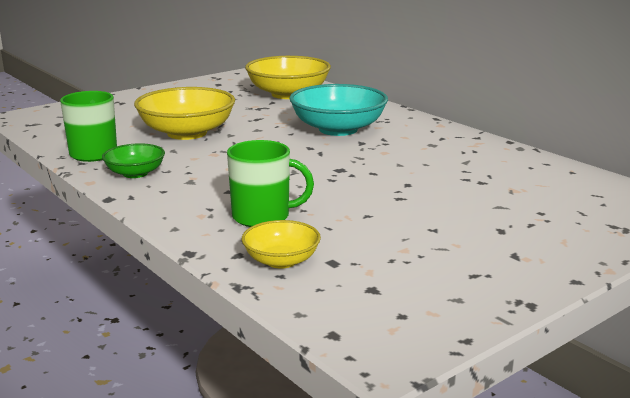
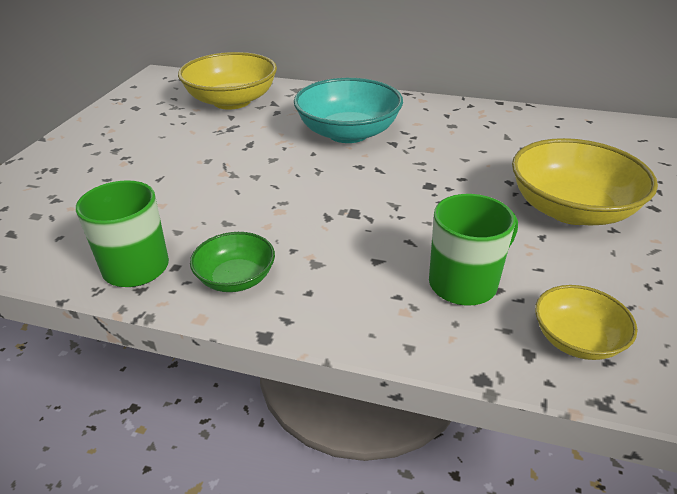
camera: 35 degrees left, 15 degrees up
yellow bowl [134,87,235,140] -> yellow bowl moved to [512,138,658,225]

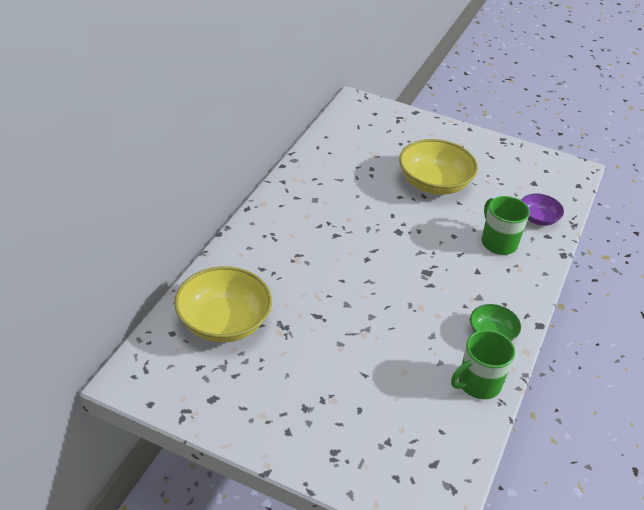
camera: 85 degrees left, 5 degrees up
turquoise bowl [294,78,403,143] -> none
yellow bowl [535,285,638,360] -> purple bowl [521,194,564,226]

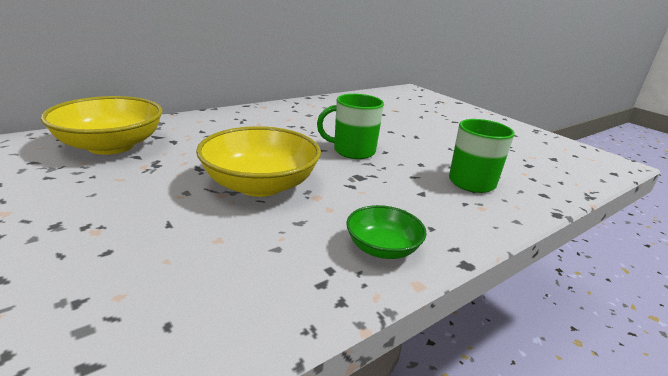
camera: 30 degrees right, 15 degrees down
yellow bowl [399,139,478,195] -> yellow bowl moved to [196,126,321,197]
green mug [451,330,515,399] -> green mug moved to [317,94,384,159]
purple bowl [521,194,564,226] -> none

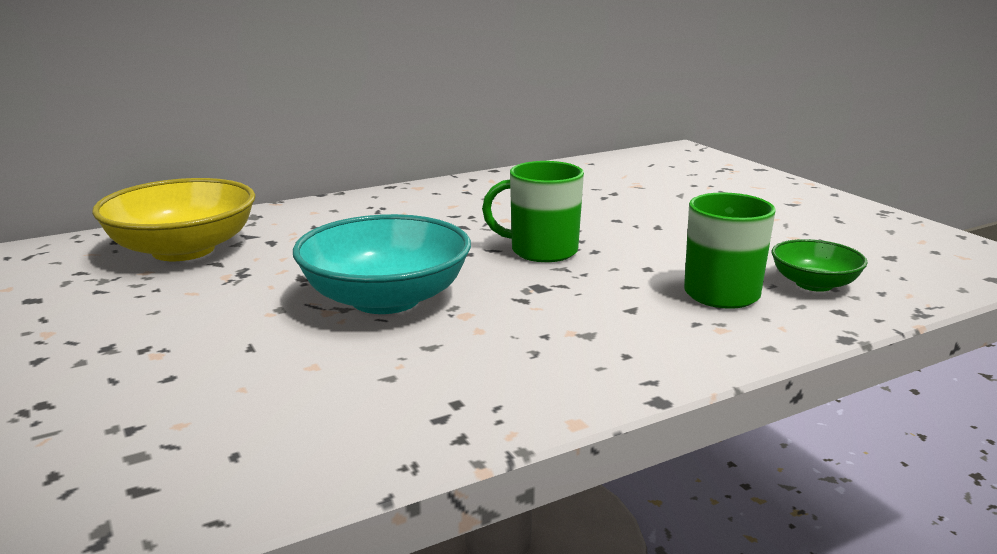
camera: 10 degrees right, 5 degrees down
yellow bowl [196,126,321,197] -> turquoise bowl [293,214,471,314]
green bowl [346,205,427,259] -> green bowl moved to [772,239,868,292]

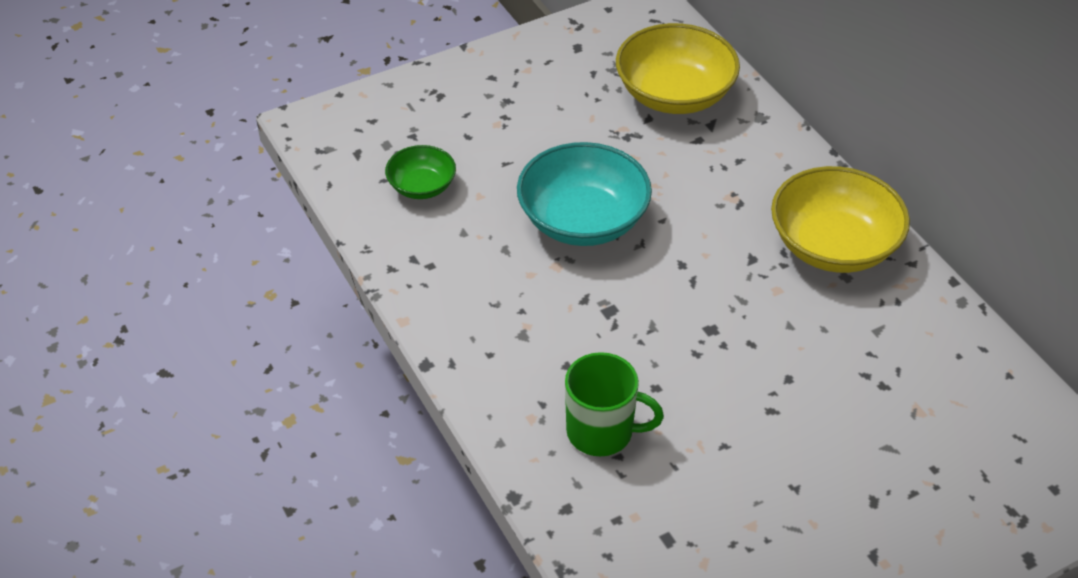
camera: 90 degrees right, 25 degrees up
green mug [482,161,584,262] -> none
green bowl [772,239,868,292] -> green bowl moved to [385,145,456,199]
none -> yellow bowl [771,166,910,273]

